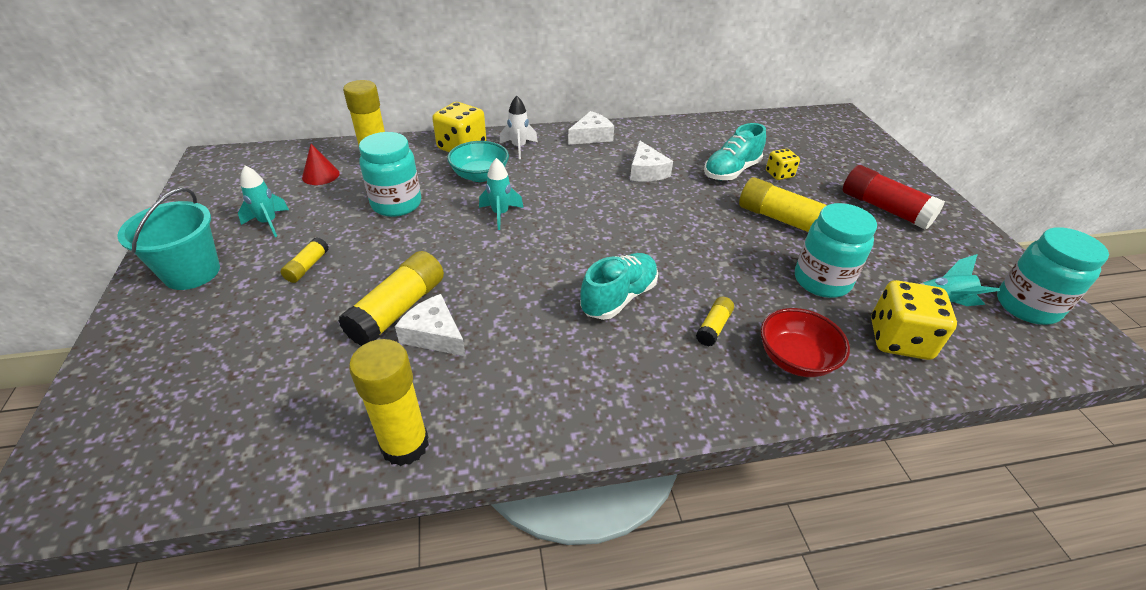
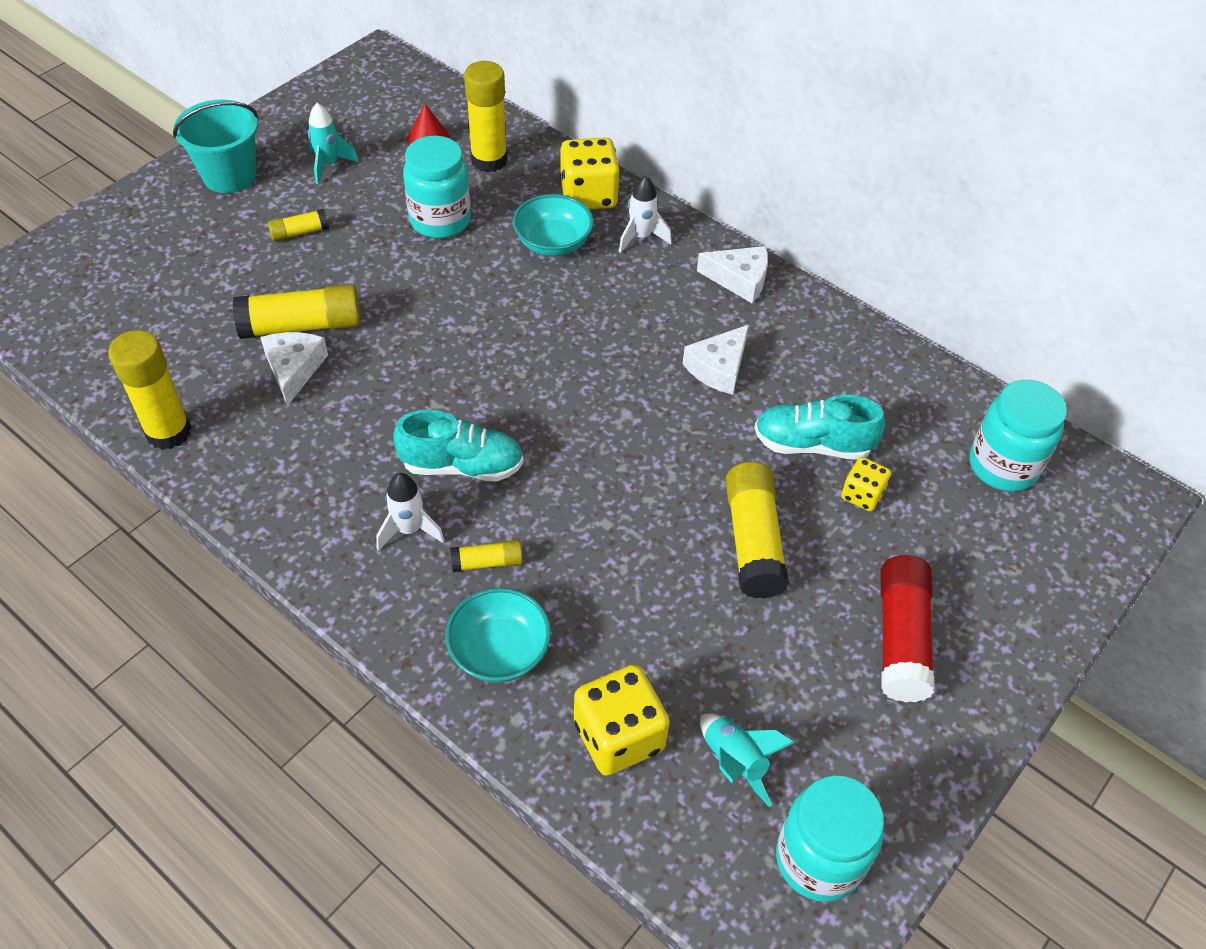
camera: 50 degrees right, 10 degrees up
turquoise rocket [479,158,524,230] -> none
red bowl [761,308,850,377] -> turquoise bowl [445,588,551,683]
turquoise jar [795,203,877,298] -> turquoise jar moved to [970,380,1067,492]
none -> white rocket [376,473,445,551]

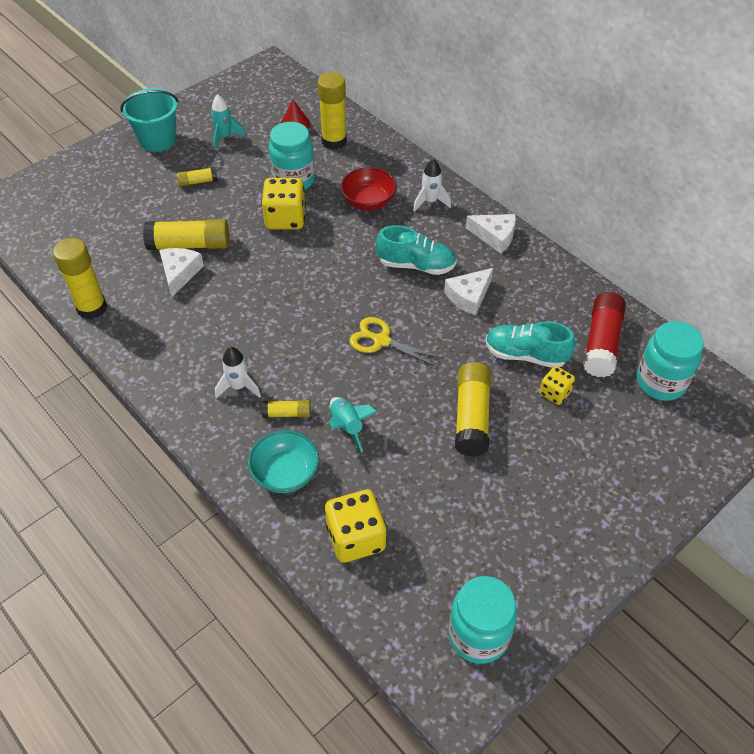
camera: 10 degrees right, 0 degrees up
turquoise shoe [393,410,524,482] -> turquoise shoe moved to [376,225,456,275]
turquoise bowl [513,194,594,256] -> red bowl [340,167,397,211]
yellow dice [560,137,620,210] -> yellow dice moved to [262,178,306,229]
turquoise rocket [700,713,795,807] -> turquoise rocket moved to [329,397,377,453]
red glue stick [881,555,935,702] -> red glue stick moved to [583,292,626,377]
none -> yellow scissors [349,317,444,368]

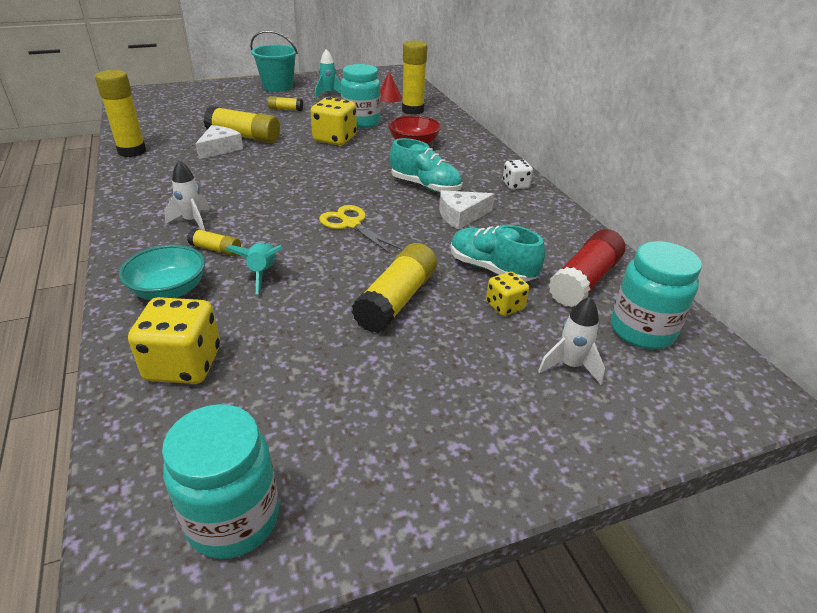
camera: 20 degrees right, 15 degrees down
white rocket [413,159,451,211] -> white rocket moved to [538,297,605,385]
white cheese [466,214,516,254] -> white dice [503,160,533,190]

